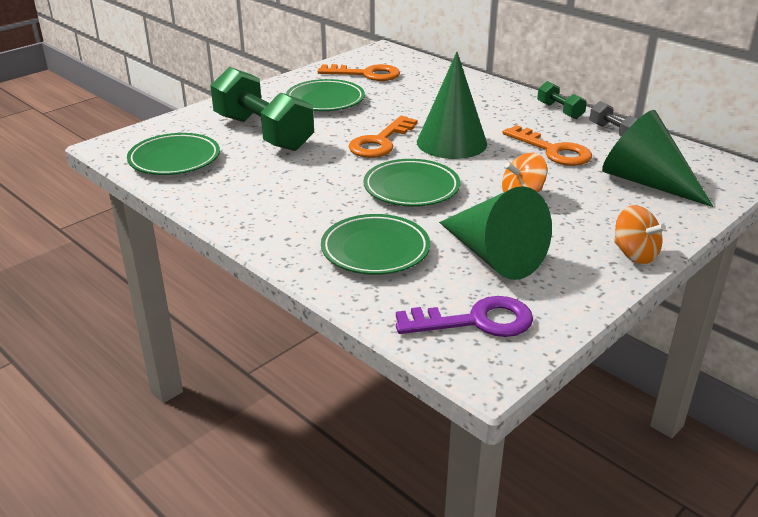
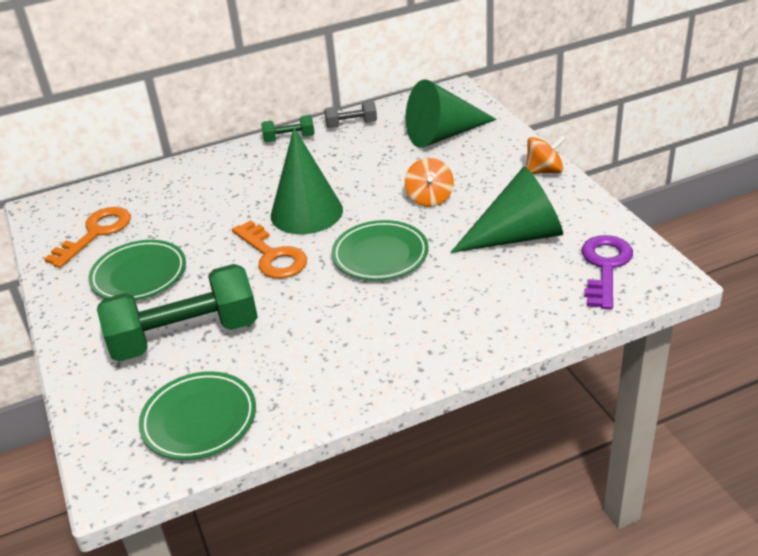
camera: 65 degrees left, 5 degrees up
green plate [321,214,430,275] -> none
orange key [502,125,592,166] -> none

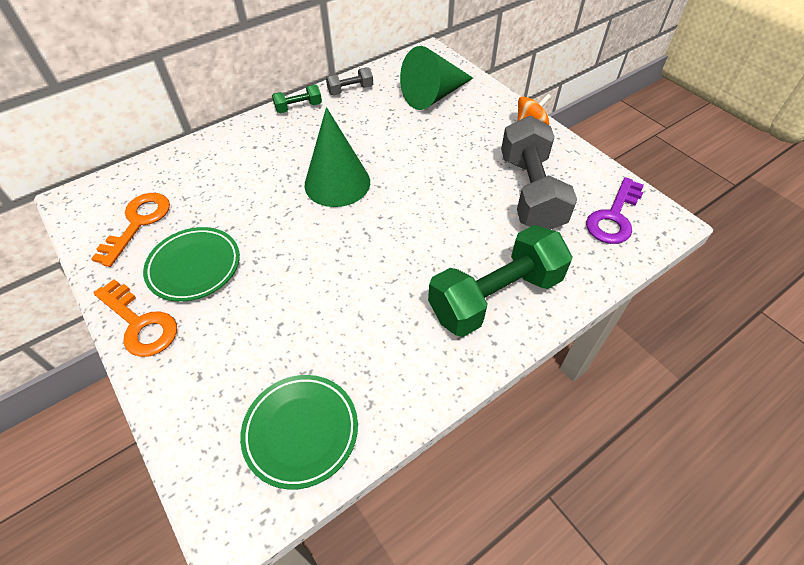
camera: 15 degrees left, 15 degrees up
green dumbbell [97,264,258,362] -> green dumbbell moved to [428,225,572,337]
orange key [232,220,307,279] -> orange key moved to [94,279,177,357]
green plate [332,220,429,281] -> none
orange spinning top [405,158,454,207] -> none
green cone [450,166,563,253] -> grey dumbbell [501,116,577,230]
purple key [582,235,633,310] -> purple key turned 150 degrees counterclockwise [586,177,644,244]

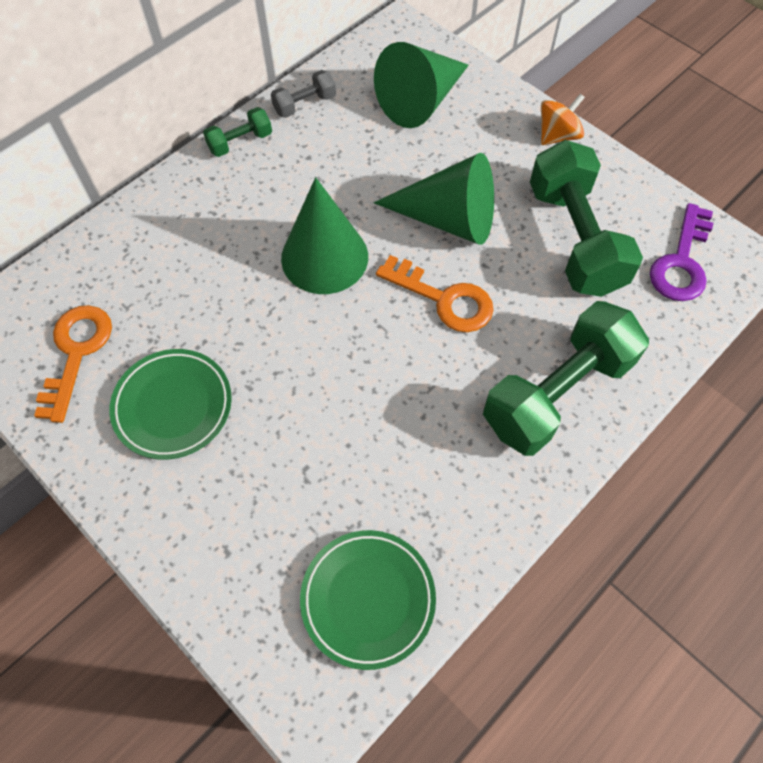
camera: 10 degrees left, 10 degrees up
orange key [94,279,177,357] -> orange key moved to [376,255,493,332]
grey dumbbell [501,116,577,230] -> green dumbbell [530,140,643,297]
none -> green cone [374,153,494,245]

